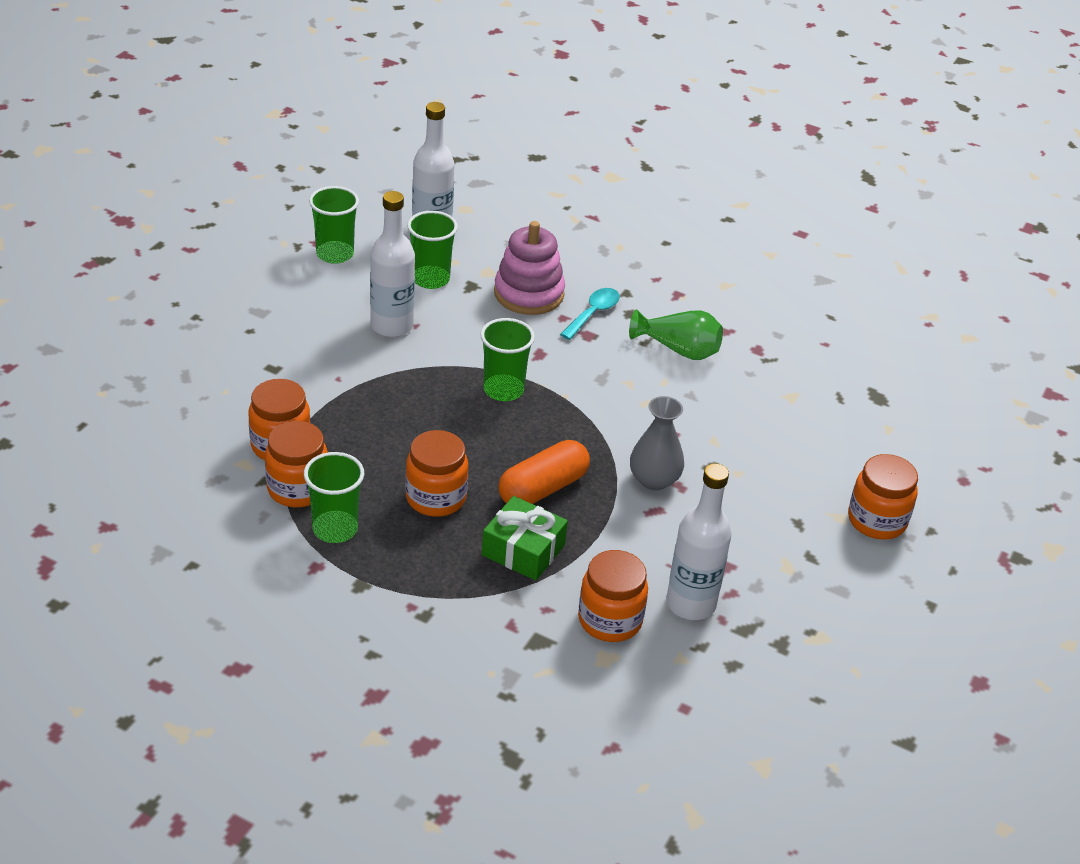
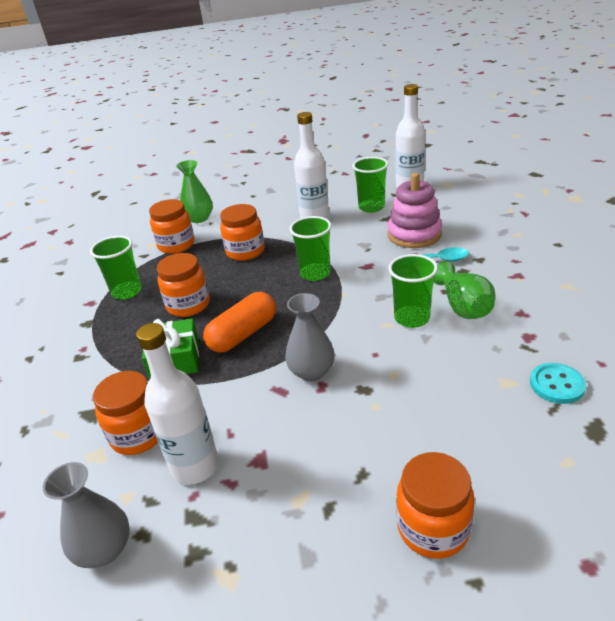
camera: 60 degrees right, 5 degrees down
orange jar [265,421,328,507] -> orange jar moved to [220,204,264,261]
green cup [309,186,359,264] -> green cup moved to [388,254,438,328]
orange capsule [498,440,590,504] -> orange capsule turned 60 degrees counterclockwise [203,292,276,353]
none -> grey vase [43,462,130,568]
none -> green vase [176,160,213,223]
none -> turquoise button [530,363,586,404]

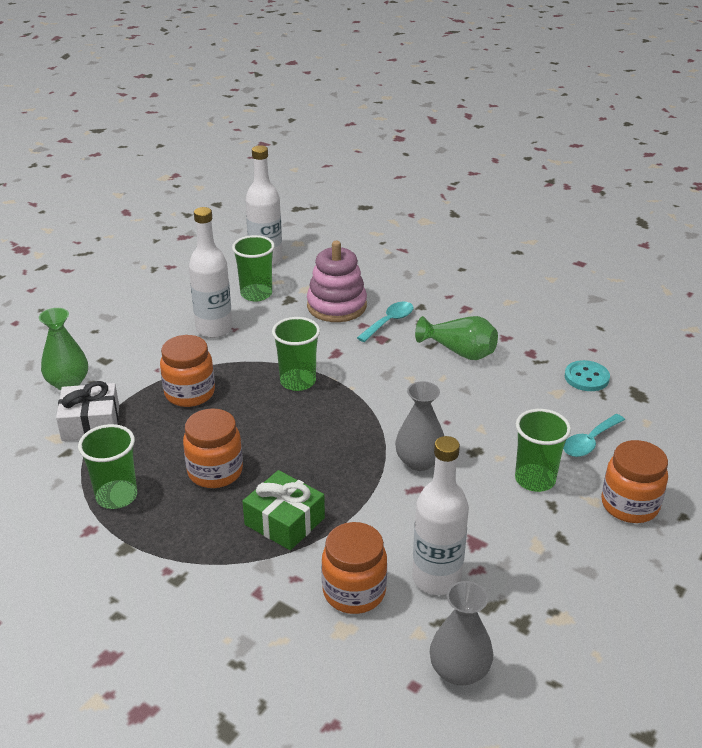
camera: 50 degrees left, 0 degrees up
orange jar [149,199,195,254] -> white gift [56,381,119,441]
orange capsule [203,292,276,353] -> none
green cup [388,254,438,328] -> green cup moved to [515,409,571,492]
none -> turquoise spoon [563,414,625,457]

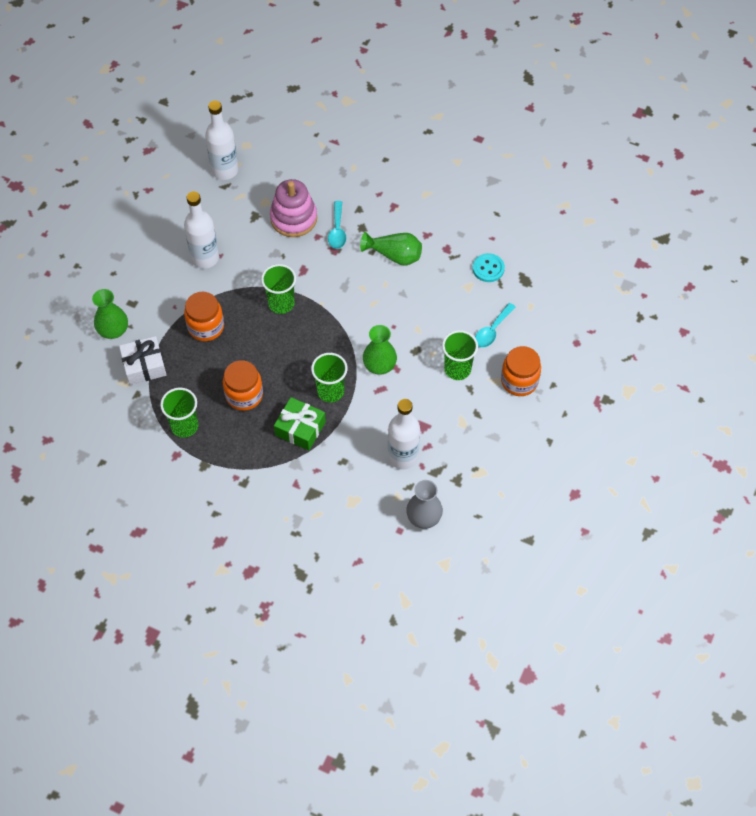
camera: 10 degrees left, 25 degrees up
green cup [232,235,275,301] -> green cup moved to [311,353,347,403]
orange jar [322,522,387,614] -> none
turquoise spoon [357,302,414,342] -> turquoise spoon turned 150 degrees clockwise [328,201,346,249]
grey vase [395,381,444,471] -> green vase [363,325,397,375]

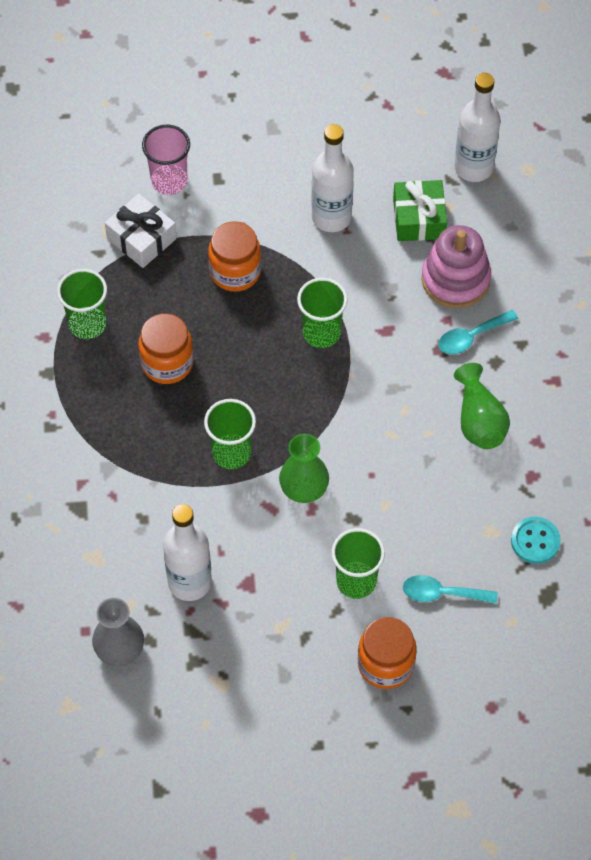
camera: 60 degrees right, 0 degrees up
green vase [92,289,128,339] -> pink cup [142,125,190,195]
green gift [274,397,326,450] -> green gift moved to [393,180,447,241]

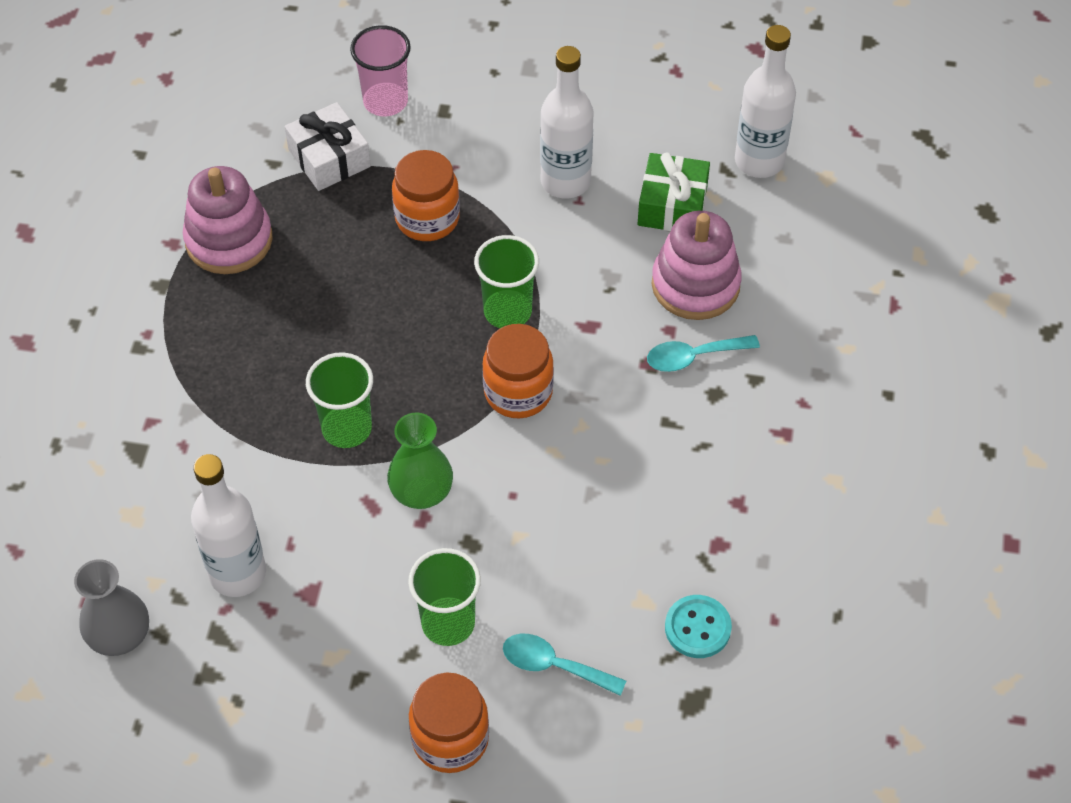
camera: 15 degrees right, 5 degrees down
green cup [57,269,107,339] -> pink stacking toy [183,166,273,274]
orange jar [138,313,194,384] -> orange jar moved to [482,324,554,418]
green vase [454,363,510,449] -> none

